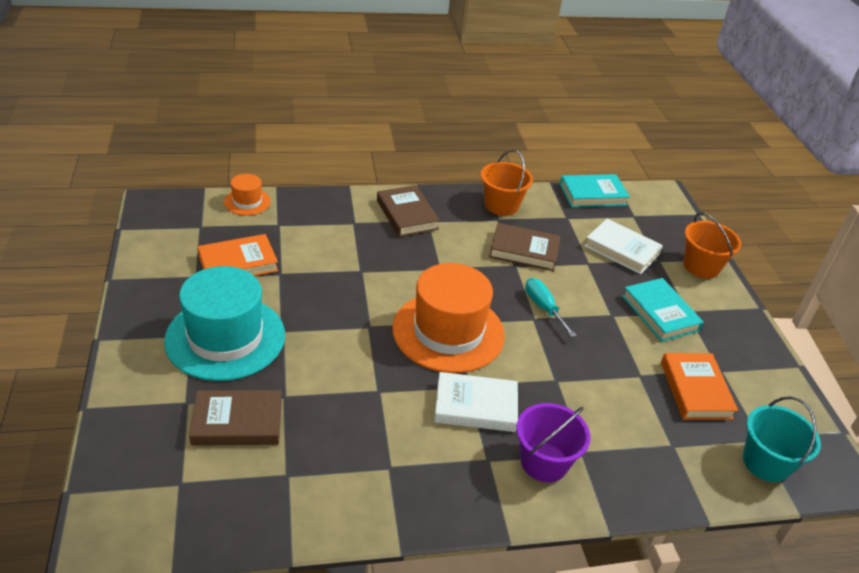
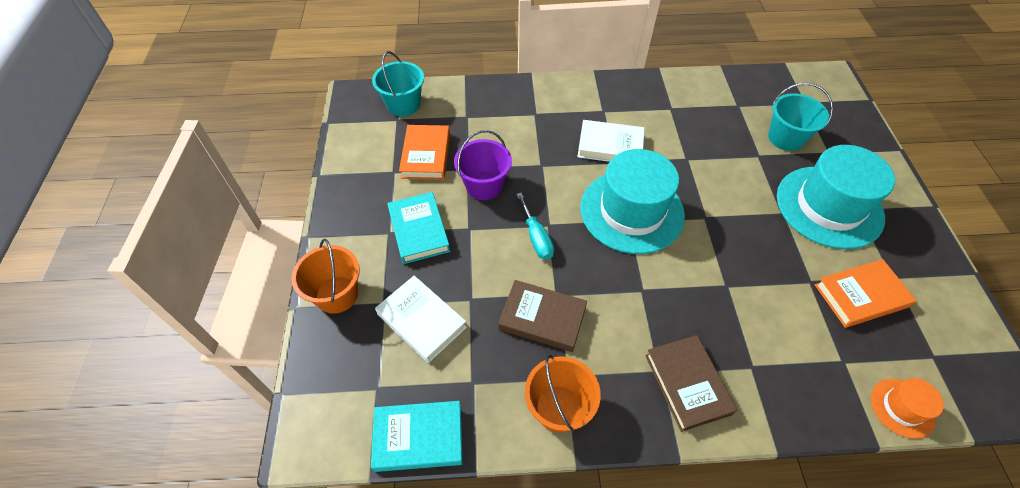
camera: 170 degrees left, 15 degrees up
brown book [189,390,282,446] -> turquoise bucket [768,83,833,151]
orange hat [392,263,505,373] -> turquoise hat [580,149,685,254]
purple bucket [516,403,591,482] -> purple bucket moved to [454,130,512,200]

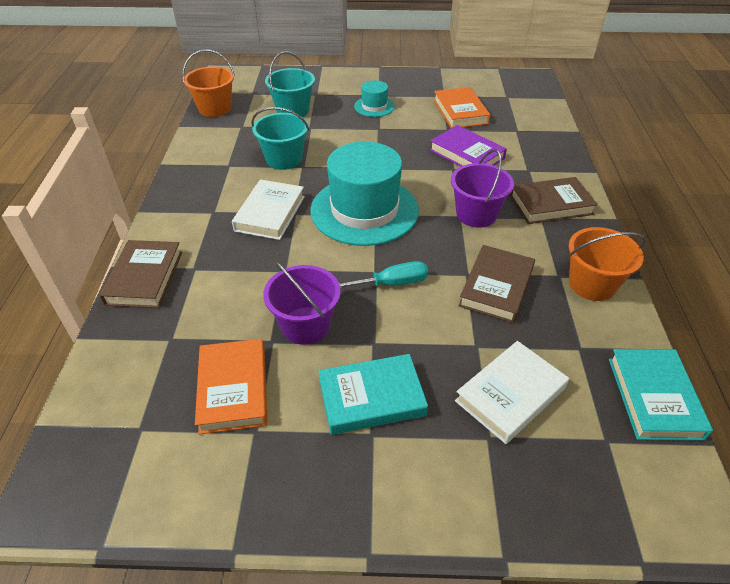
camera: 85 degrees left, 10 degrees down
orange bucket [292,239,360,314] -> orange bucket moved to [182,49,235,117]
turquoise bucket [372,51,424,117] -> turquoise bucket moved to [251,107,309,170]
orange book [399,125,450,180] -> orange book turned 75 degrees clockwise [195,339,267,434]
turquoise hat [777,145,895,249] -> turquoise hat [354,80,395,117], size x0.47
orange hat [871,378,944,439] -> none
none -> brown book [99,240,182,308]
none -> purple book [429,125,507,167]
none -> purple bucket [451,149,514,228]

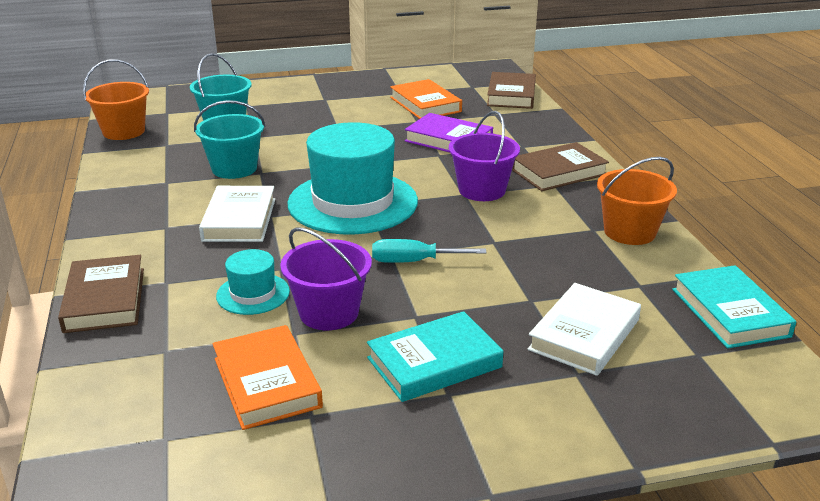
camera: 15 degrees left, 15 degrees down
turquoise screwdriver [339,261,428,288] -> turquoise screwdriver turned 150 degrees counterclockwise [372,239,486,263]
turquoise hat [354,80,395,117] -> turquoise hat moved to [216,249,290,315]
brown book [458,245,535,323] -> brown book moved to [487,72,536,109]

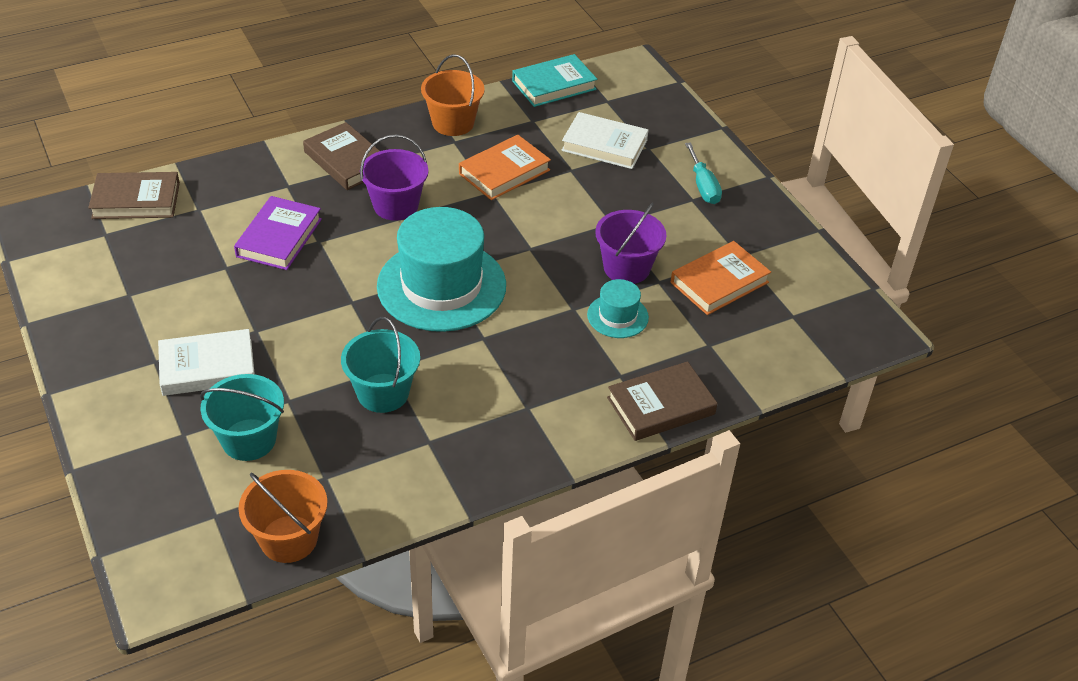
camera: 105 degrees left, 15 degrees up
white book [199,186,275,242] -> white book moved to [158,329,255,396]
turquoise book [367,311,503,402] -> none
turquoise screwdriver [372,239,486,263] -> turquoise screwdriver moved to [685,142,722,204]
orange book [390,79,462,119] -> orange book moved to [459,135,551,200]

